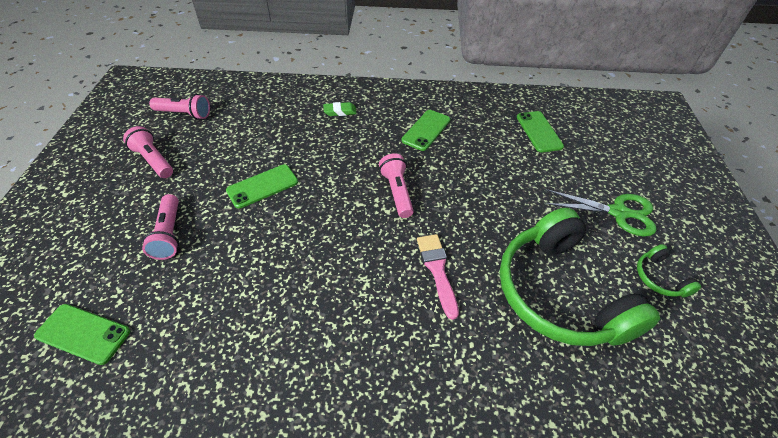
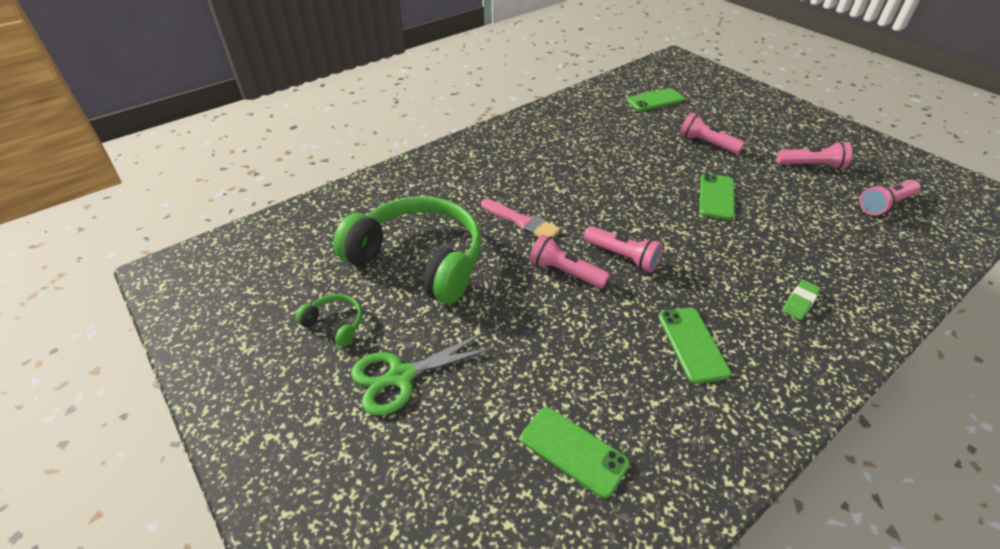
camera: 140 degrees right, 5 degrees down
none -> pink flashlight [529,234,610,289]

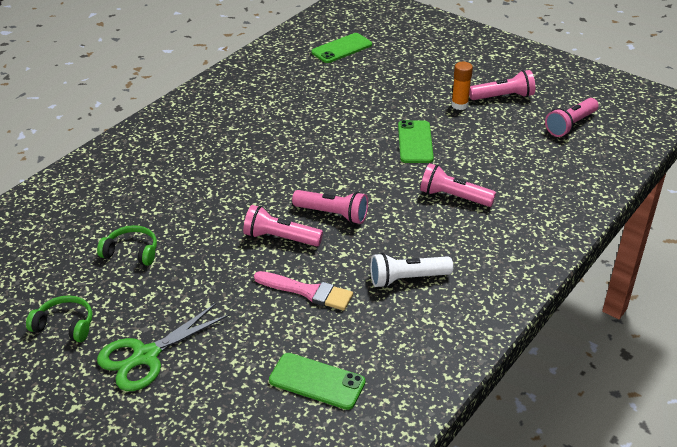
camera: 15 degrees left, 5 degrees down
green headphones [333,196,482,304] -> green headphones [97,225,157,266], size x0.41
pink brush [481,199,560,237] -> pink brush moved to [254,271,353,310]
green phone [658,307,731,384] -> white flashlight [370,253,453,288]
pink flashlight [680,112,745,154] -> pink flashlight moved to [420,163,496,207]
green eraser [782,280,821,320] -> none
none -> orange glue stick [451,62,473,110]

